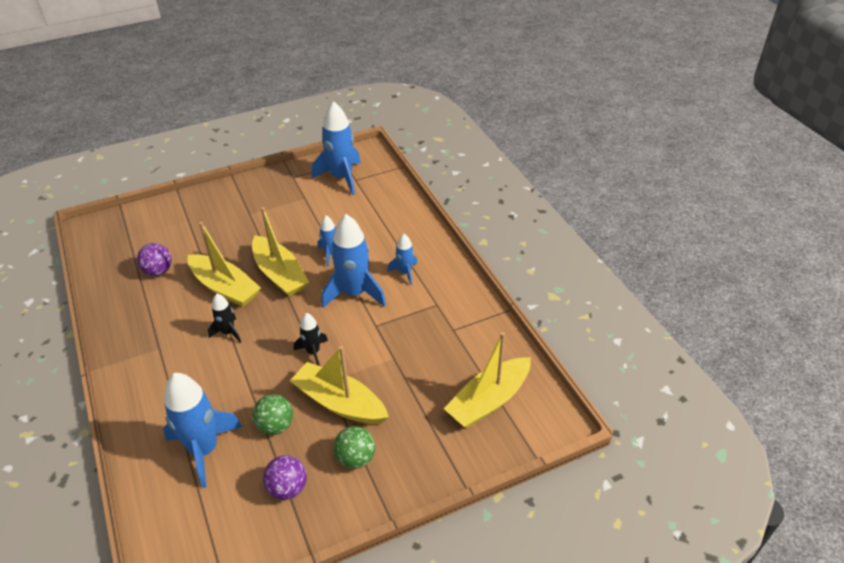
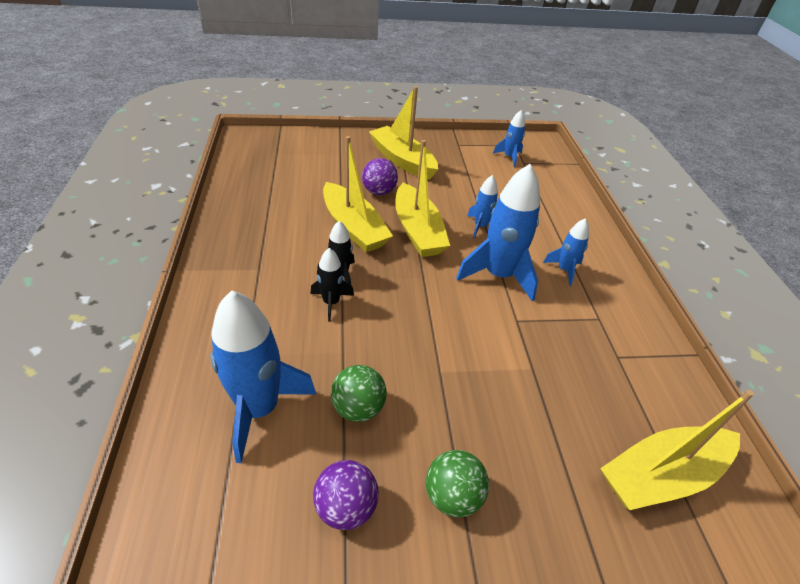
camera: 15 degrees right, 0 degrees up
purple ball [137,243,172,276] -> purple ball moved to [362,158,398,195]
yellow boat [290,346,389,424] -> yellow boat moved to [369,86,438,180]
black rocket [294,313,328,366] -> black rocket moved to [310,248,354,322]
blue rocket [312,101,361,195] -> blue rocket [493,110,525,167], size x0.52

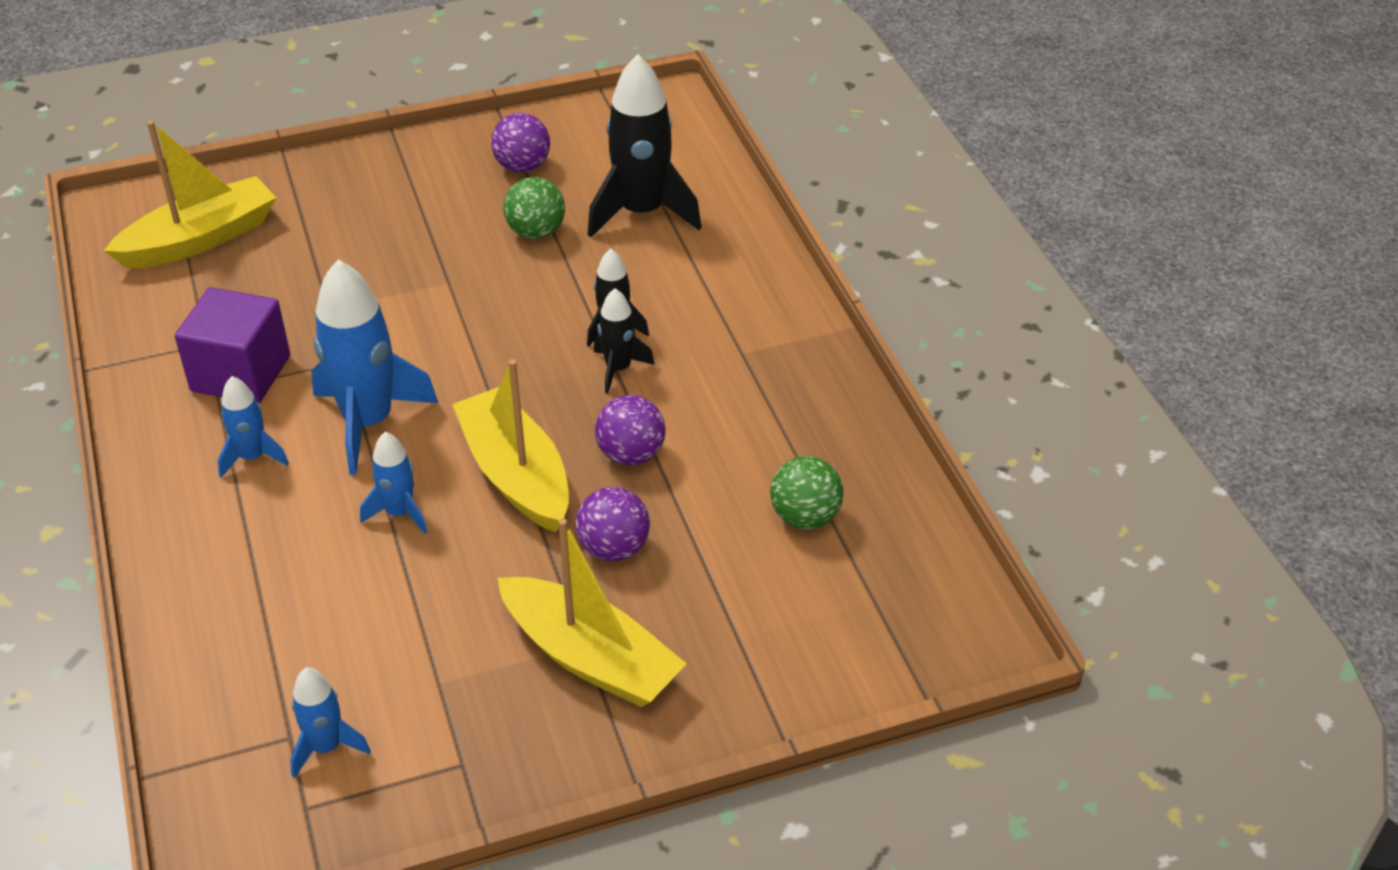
camera: 170 degrees right, 0 degrees up
blue rocket [210,290,317,463] -> black rocket [588,54,702,238]
yellow boat [323,136,393,252] -> purple ball [595,395,666,466]
green ball [426,450,489,517] -> green ball moved to [770,456,843,529]
none -> purple cube [175,287,290,403]

